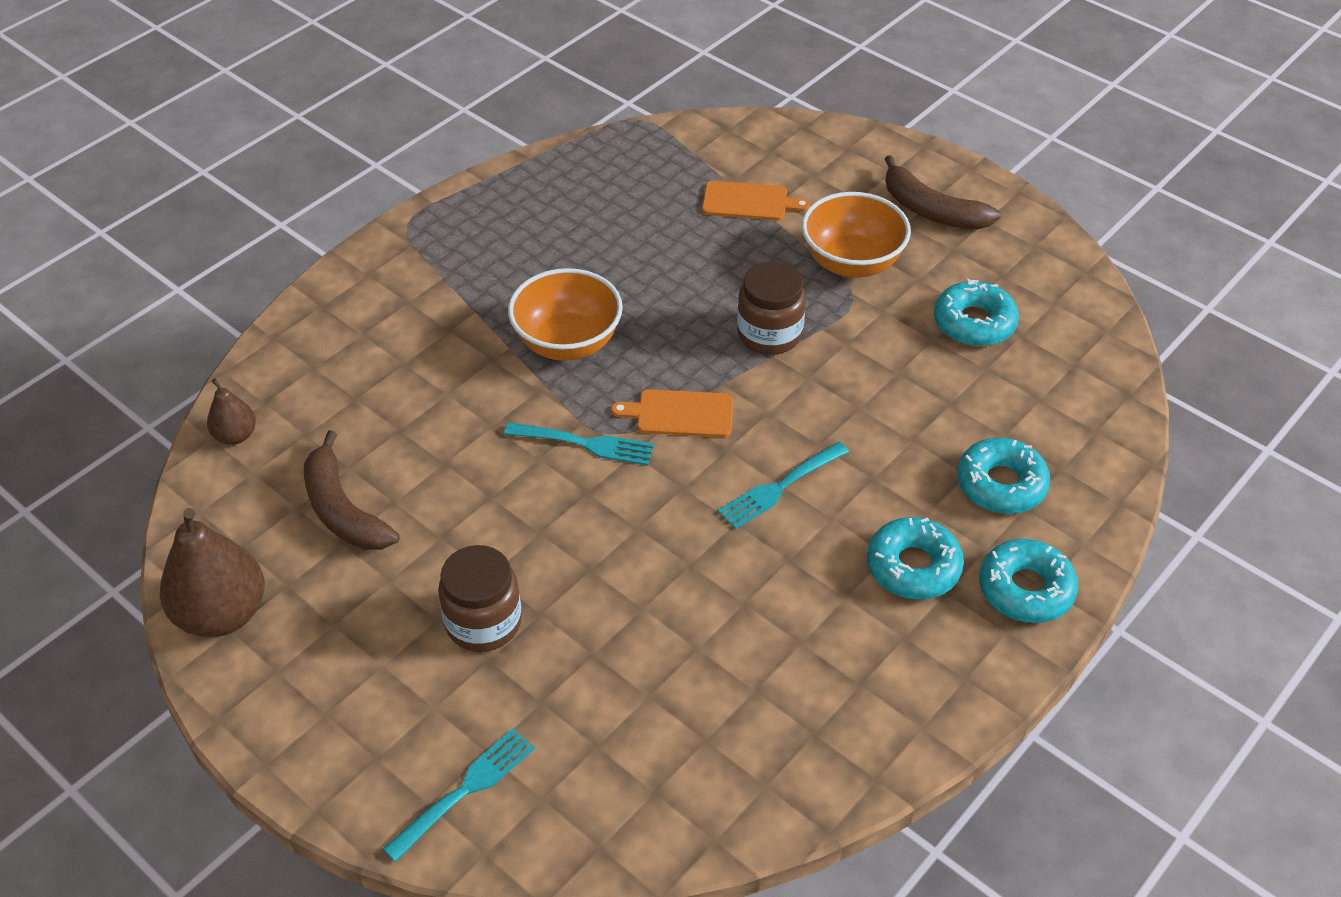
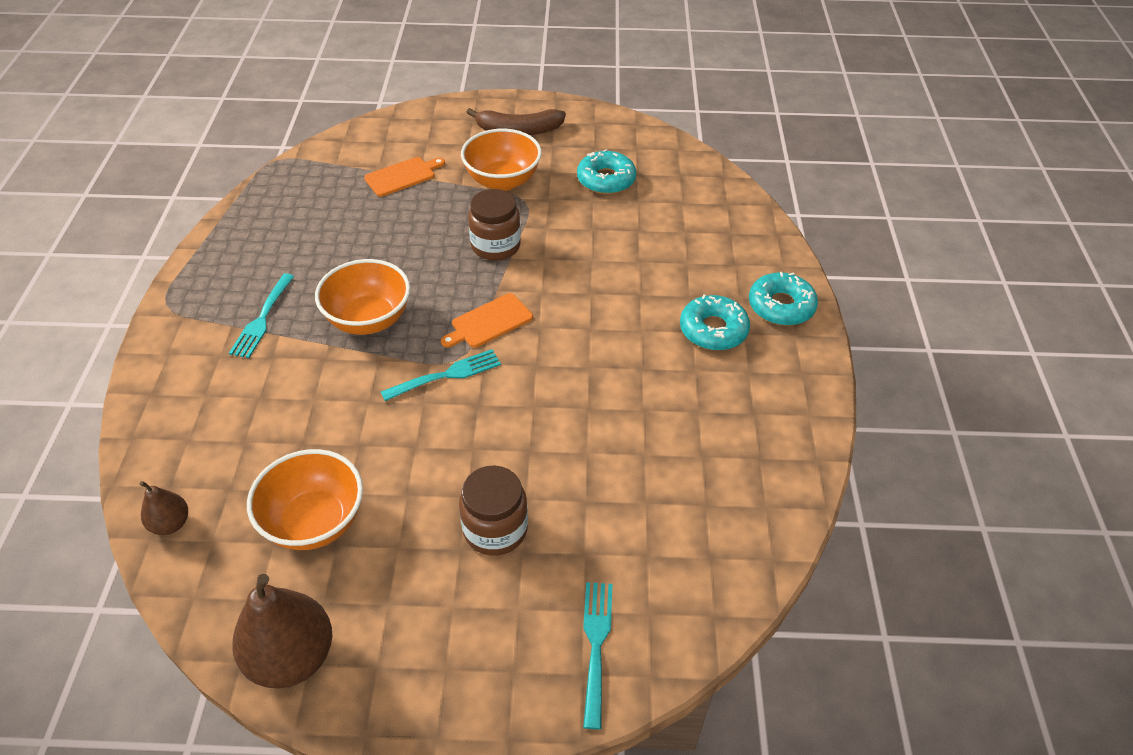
camera: 40 degrees left, 0 degrees up
brown banana [304,430,400,550] -> orange bowl [247,449,363,550]
turquoise fork [718,442,849,529] -> turquoise fork moved to [229,273,294,358]
turquoise donut [957,438,1050,514] -> none

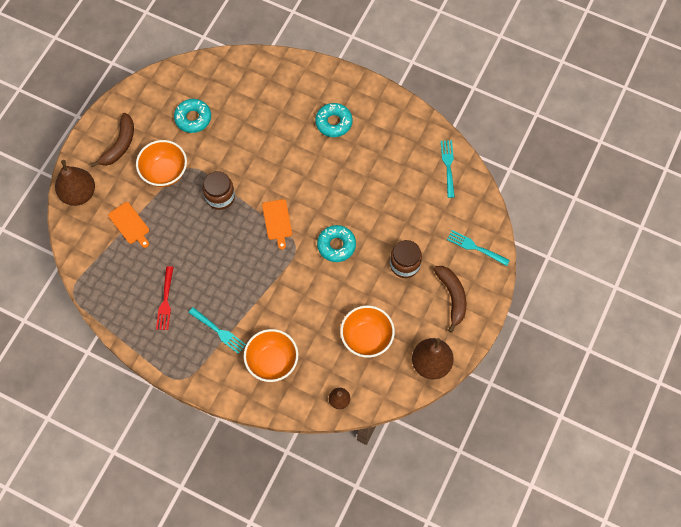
camera: 65 degrees left, 20 degrees up
orange bowl [315,259,410,335] -> orange bowl moved to [244,329,298,382]
orange cutting board [364,157,445,197] -> orange cutting board turned 150 degrees clockwise [108,202,149,248]
turquoise fork [381,349,501,401] -> turquoise fork moved to [441,140,455,198]
turquoise donut [749,272,818,326] -> turquoise donut moved to [317,225,356,262]
none -> brown pear [55,160,95,206]
none -> red fork [156,266,173,330]
none -> brown banana [433,266,466,333]

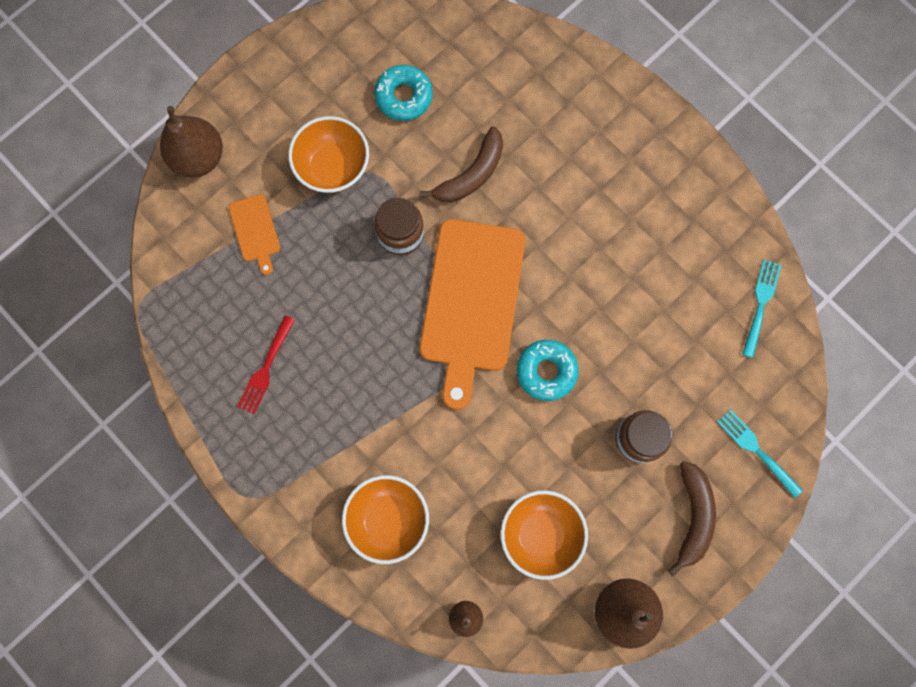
camera: 20 degrees right, 10 degrees up
brown banana [91,113,134,167] -> brown banana moved to [419,126,503,202]
turquoise fork [188,307,246,354] -> none
orange cutting board [262,199,292,250] -> orange cutting board [420,219,525,410], size x2.27
turquoise donut [315,103,352,137] -> none

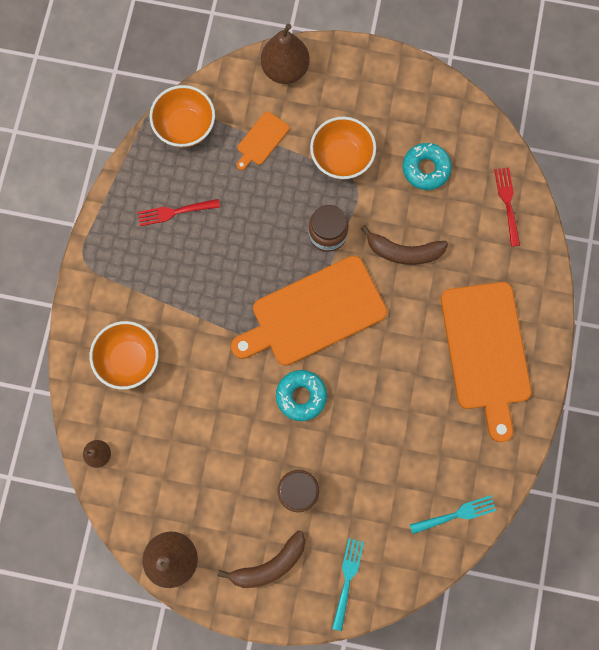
camera: 55 degrees right, 0 degrees up
orange bowl [500,490,588,580] -> orange bowl moved to [150,85,215,148]
none -> orange cutting board [441,282,532,442]
none -> red fork [494,168,520,247]

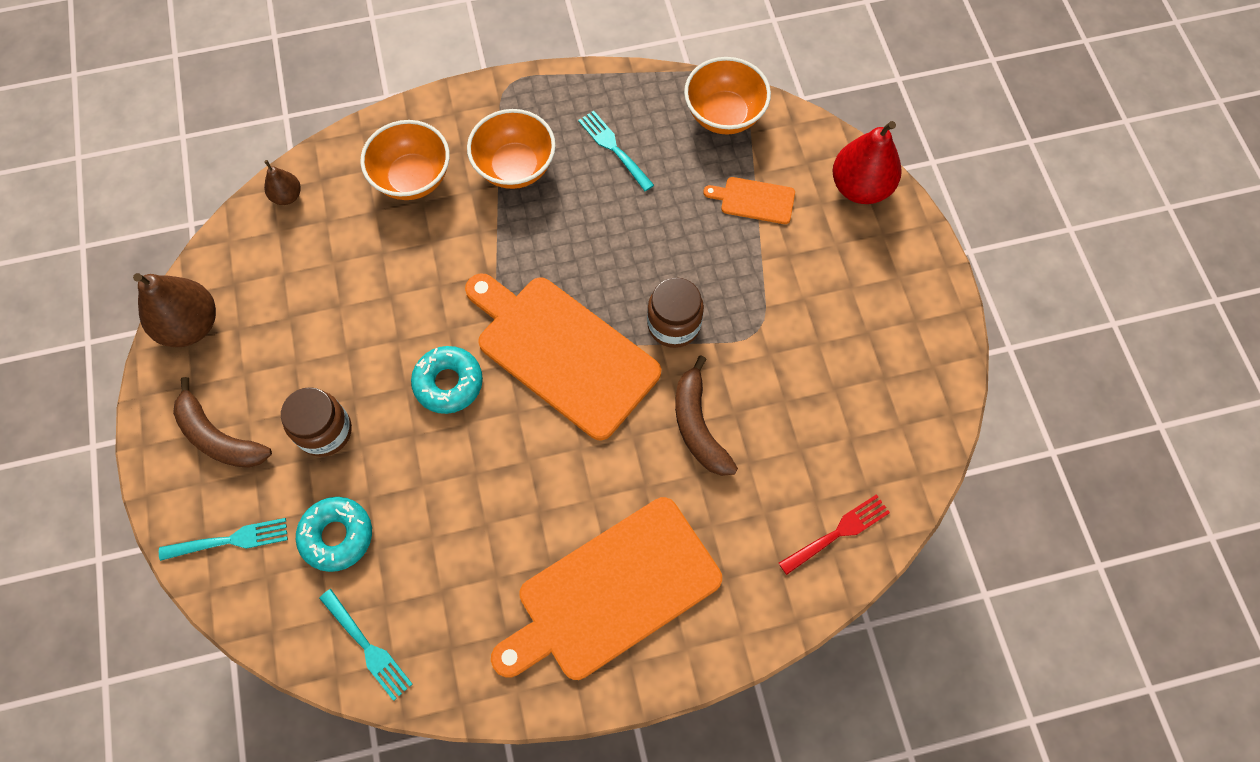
camera: 65 degrees right, 10 degrees down
red fork [138,199,220,226] -> turquoise fork [578,111,654,191]
brown pear [261,24,310,84] -> red pear [832,121,902,204]
orange bowl [310,117,376,179] -> orange bowl moved to [467,109,556,189]
turquoise donut [403,143,452,190] -> turquoise donut moved to [296,497,372,572]

